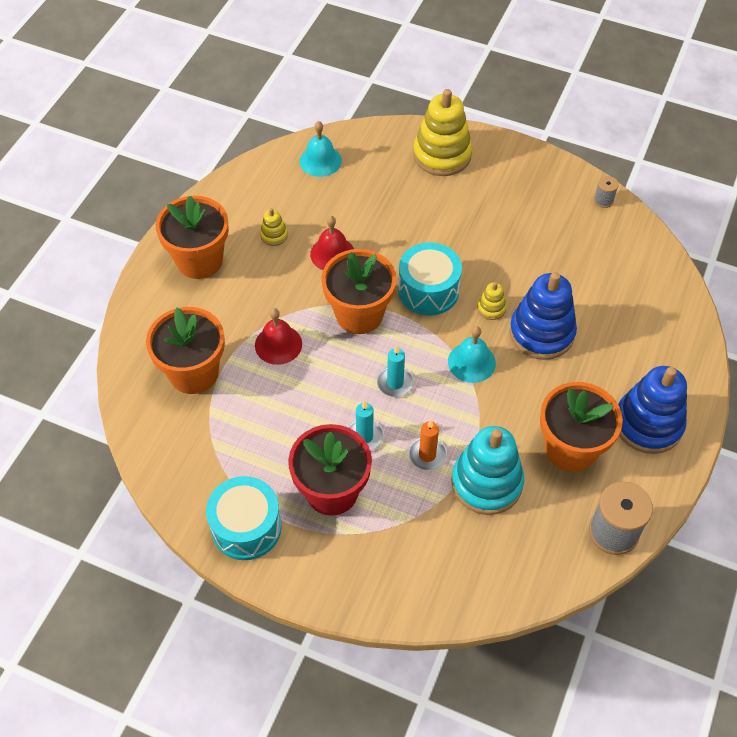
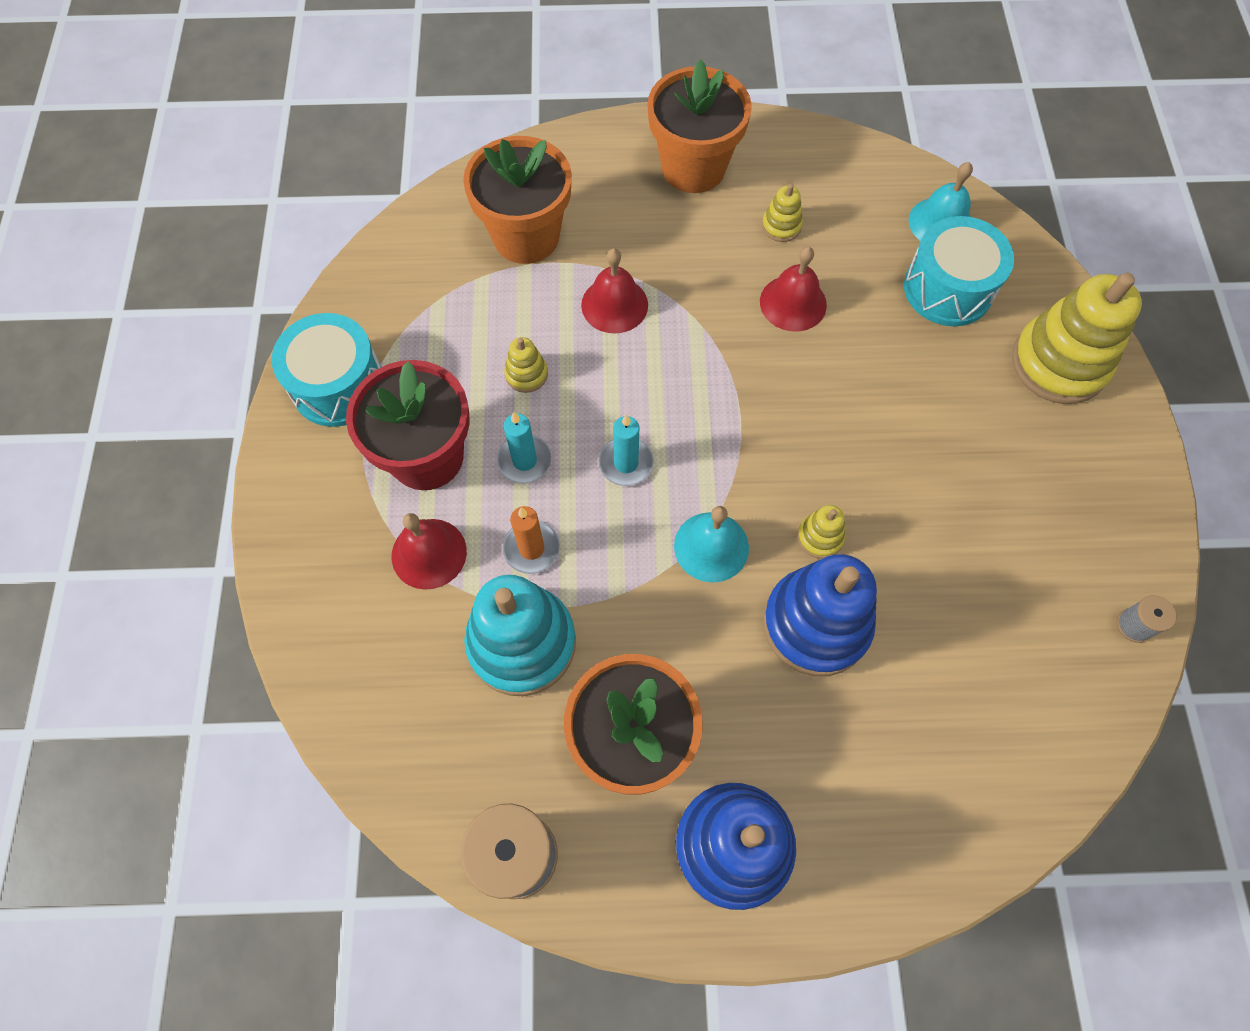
camera: 65 degrees right, 10 degrees up
orange flower pot [321,249,396,334] -> none
turquoise drum [398,242,462,316] -> turquoise drum moved to [904,216,1014,326]
none -> red bell [392,513,467,590]
none -> yellow stacking toy [504,337,548,393]

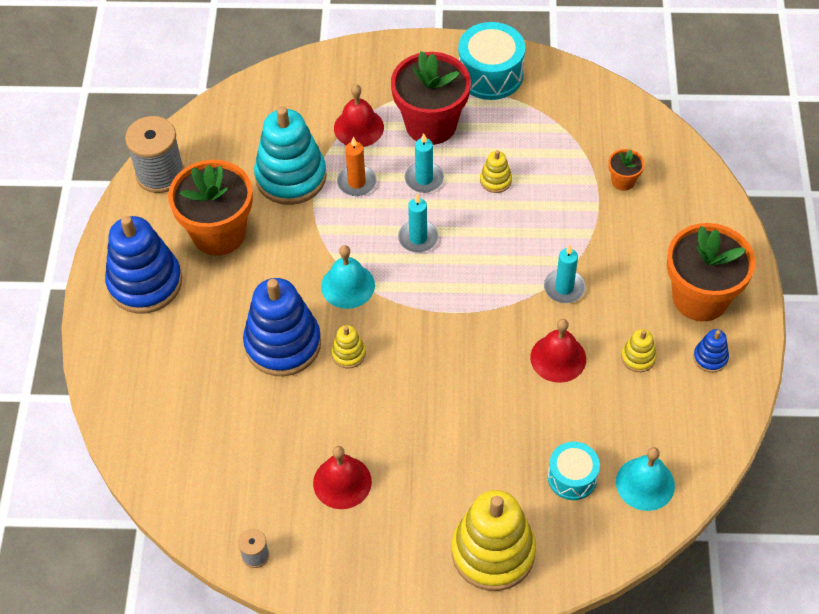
camera: 95 degrees right, 10 degrees down
orange flower pot [463,136,572,264] -> orange flower pot [608,149,644,191], size x0.44
red bell [581,248,648,333] -> red bell moved to [313,446,372,509]
turquoise drum [904,216,1014,326] -> turquoise drum [548,442,600,500], size x0.63
none -> turquoise candle [544,245,585,303]
none -> blue stacking toy [693,329,729,373]

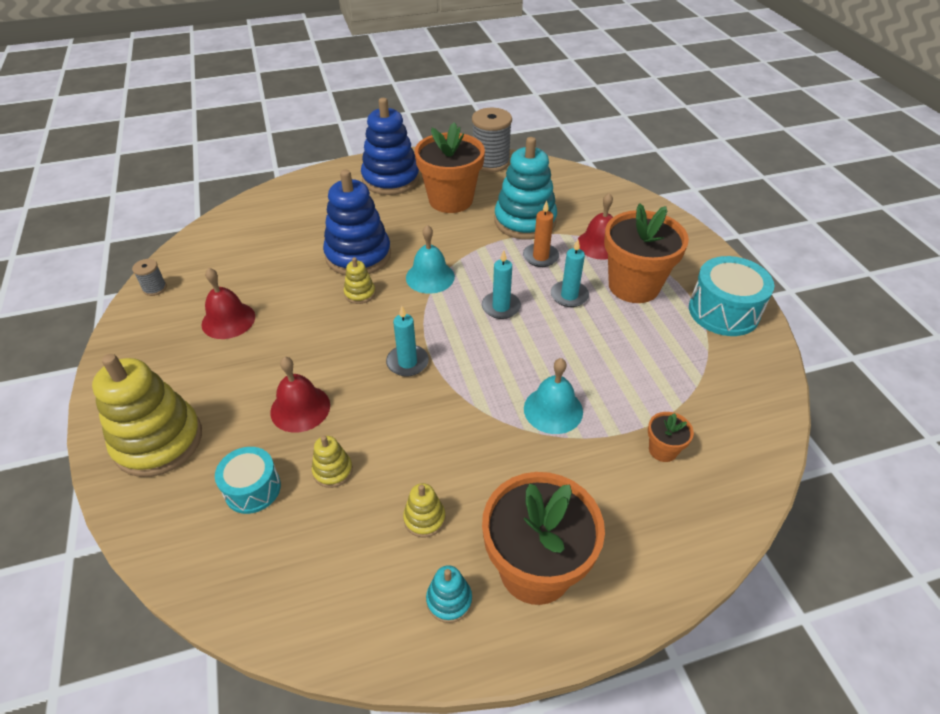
camera: 70 degrees right, 10 degrees down
red flower pot [391,51,471,145] -> orange flower pot [604,203,689,303]
yellow stacking toy [480,150,512,193] -> yellow stacking toy moved to [312,436,353,488]
red bell [530,319,586,383] -> red bell moved to [270,357,330,433]
turquoise candle [544,245,585,303] -> turquoise candle moved to [386,306,429,377]
turquoise bell [616,447,675,511] -> turquoise bell moved to [524,358,583,434]
blue stacking toy [693,329,729,373] -> turquoise stacking toy [426,565,472,623]

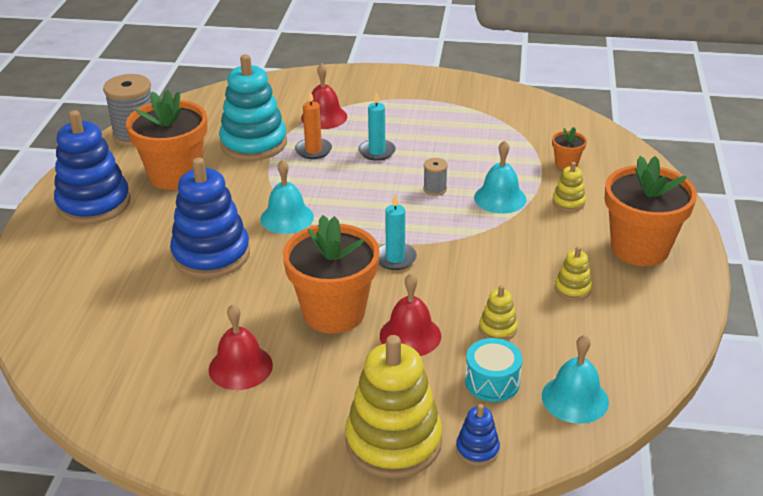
camera: 65 degrees left, 10 degrees down
grey spool [132,259,167,296] -> grey spool moved to [423,158,448,196]
yellow stacking toy [344,257,376,304] -> yellow stacking toy moved to [552,162,586,212]
turquoise stacking toy [426,565,472,623] -> none
turquoise candle [482,251,521,319] -> none
orange flower pot [604,203,689,303] -> orange flower pot moved to [283,215,380,334]
turquoise drum [689,256,774,336] -> none
none -> blue stacking toy [456,404,500,466]
none -> turquoise bell [542,335,609,424]

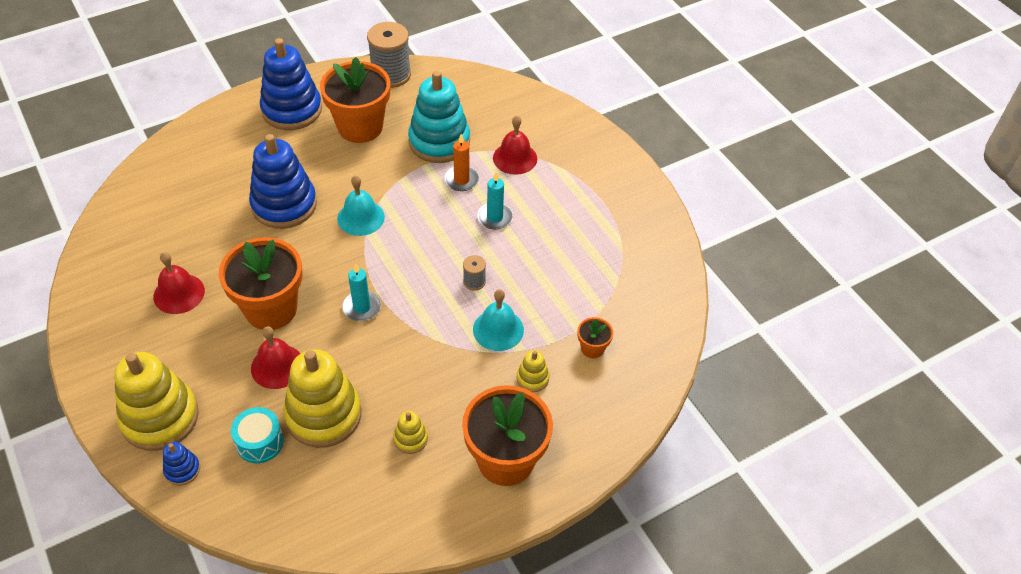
camera: 50 degrees right, 15 degrees up
yellow stacking toy [479,285,518,341] -> yellow stacking toy [283,349,361,448], size x2.24
turquoise bell [542,335,609,424] -> none

